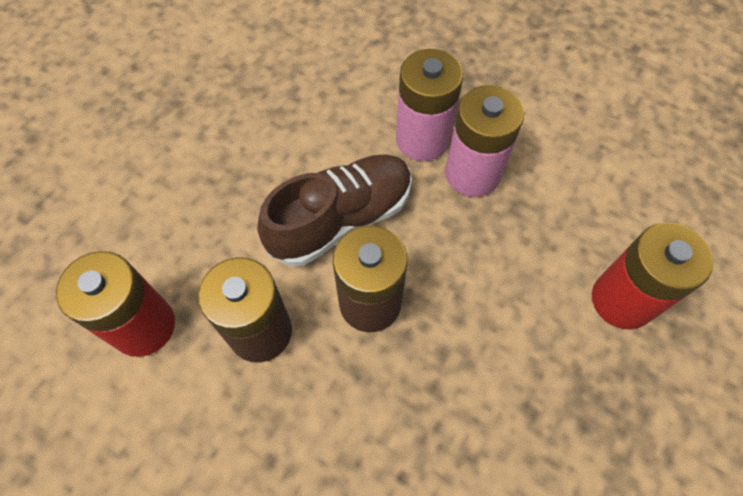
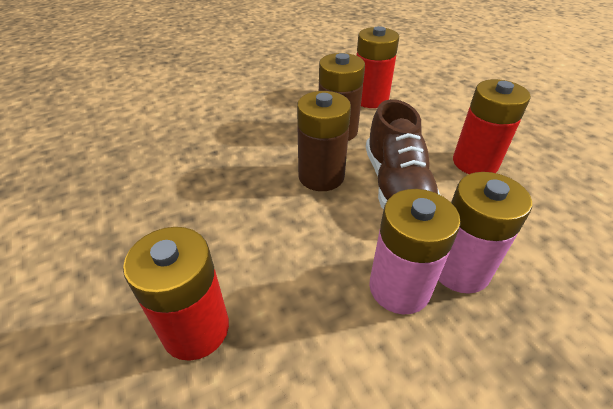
camera: 120 degrees right, 20 degrees down
none -> red battery [453,79,531,174]

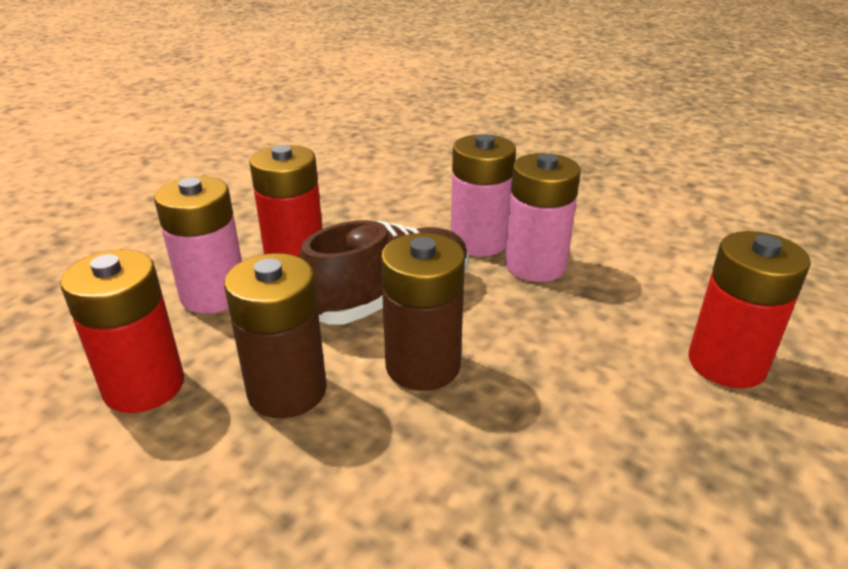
camera: 120 degrees left, 10 degrees down
none -> pink battery [154,176,242,314]

